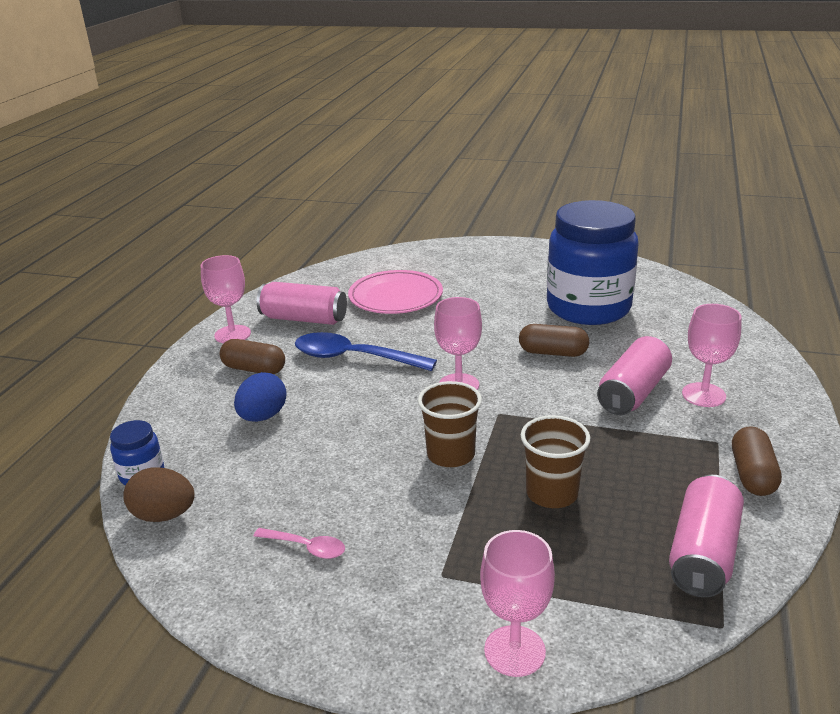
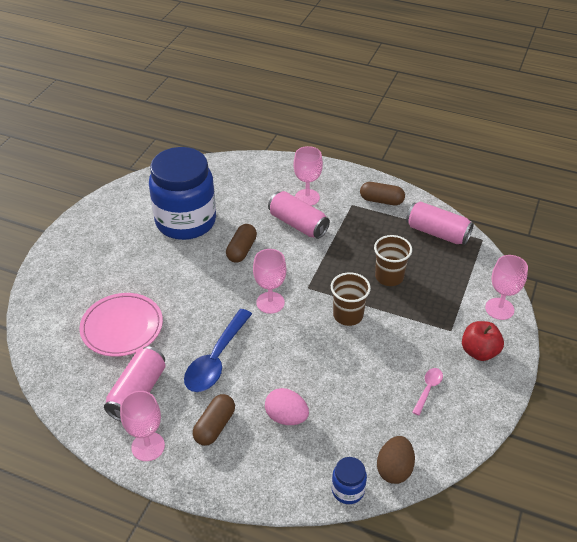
camera: 85 degrees left, 15 degrees up
blue egg [234,372,287,422] -> pink egg [265,388,309,425]
none -> red apple [462,321,504,361]

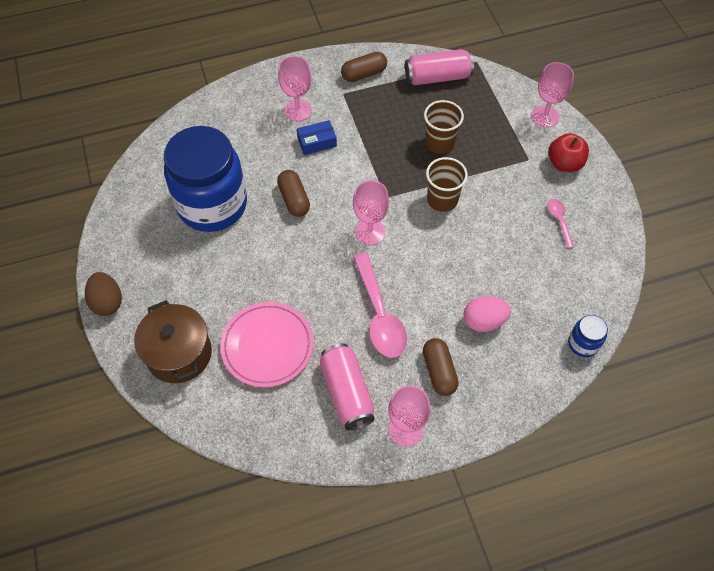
camera: 40 degrees left, 15 degrees up
blue spoon [184,309,252,392] -> pink spoon [353,252,407,358]
pink can [268,191,330,239] -> blue box [297,120,337,155]
brown egg [377,436,415,484] -> brown egg moved to [85,272,122,316]
none -> brown pot [134,300,212,383]

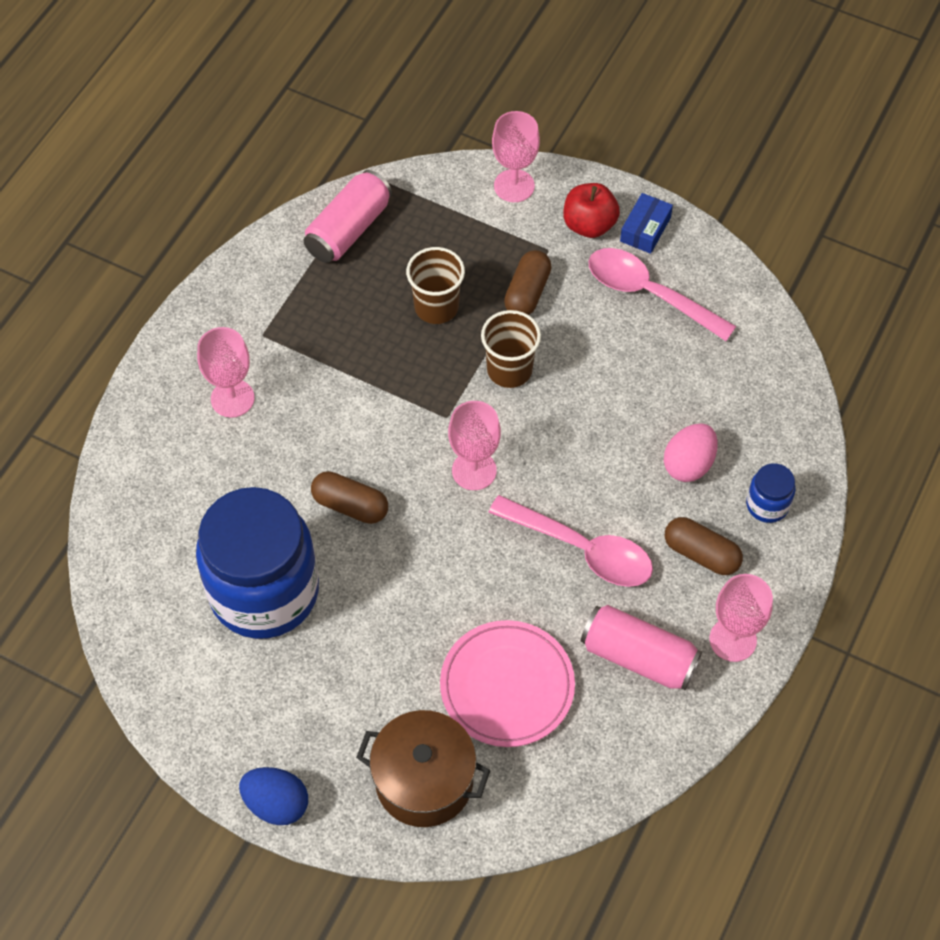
camera: 45 degrees left, 0 degrees up
brown egg [85,272,122,316] -> blue egg [239,767,308,825]
blue box [297,120,337,155] -> blue box moved to [620,193,673,254]
brown capsule [341,52,387,82] -> brown capsule moved to [504,250,552,315]
pink spoon [548,199,574,248] -> pink spoon [588,248,736,341], size x2.01
blue jar [568,315,608,357] -> blue jar moved to [746,463,796,523]

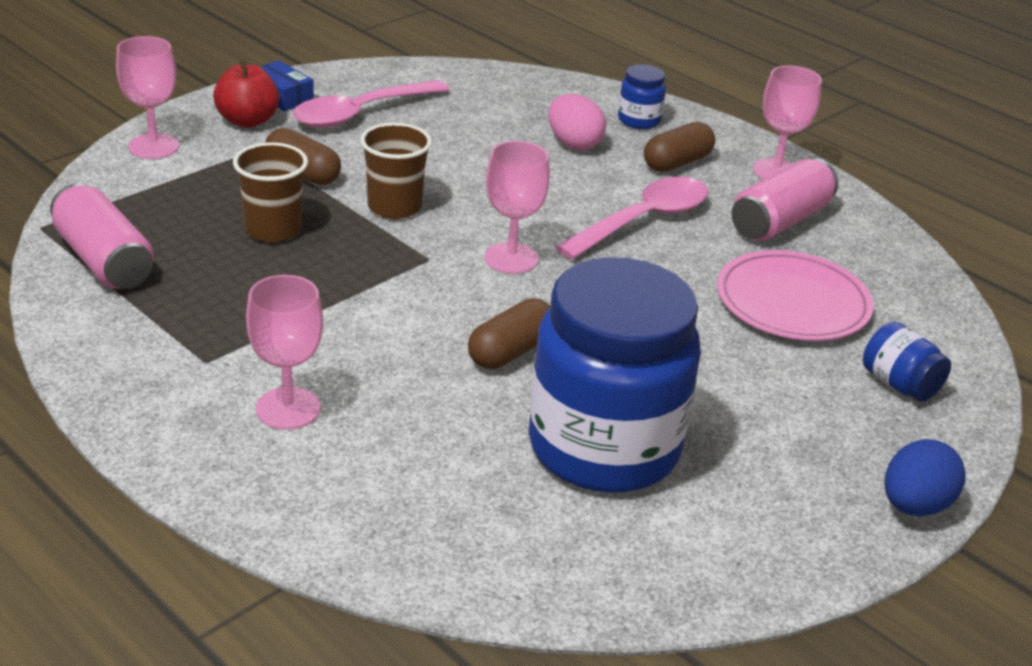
camera: 75 degrees left, 25 degrees down
brown pot [356,710,491,827] -> blue jar [863,322,951,402]

